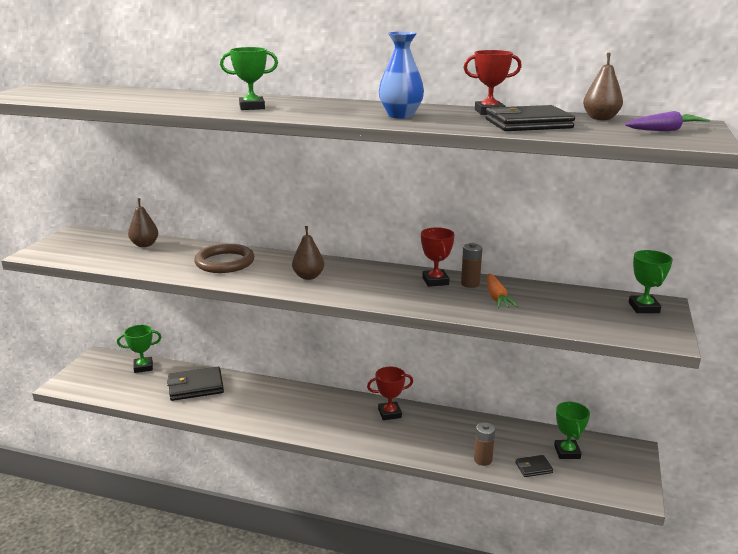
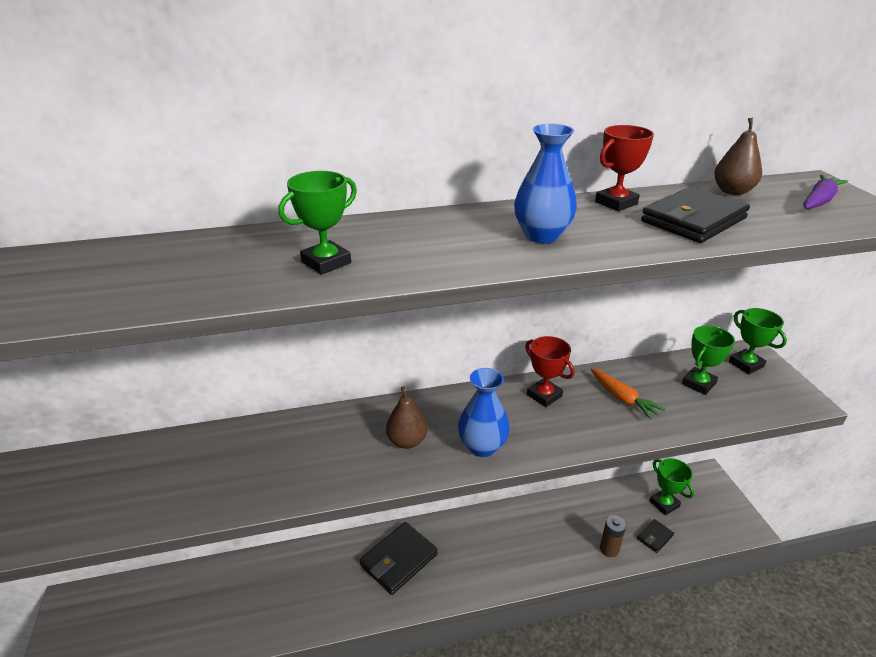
camera: 30 degrees left, 10 degrees up
green trophy [117,325,161,373] -> green trophy moved to [682,326,735,395]
brown pear [128,198,158,247] -> none
black wallet [167,367,224,401] -> black wallet moved to [360,522,438,595]
brown ring [194,244,255,273] -> none
red trophy [367,366,413,420] -> none
brown battery [461,243,482,288] -> none
none -> blue vase [458,368,510,457]

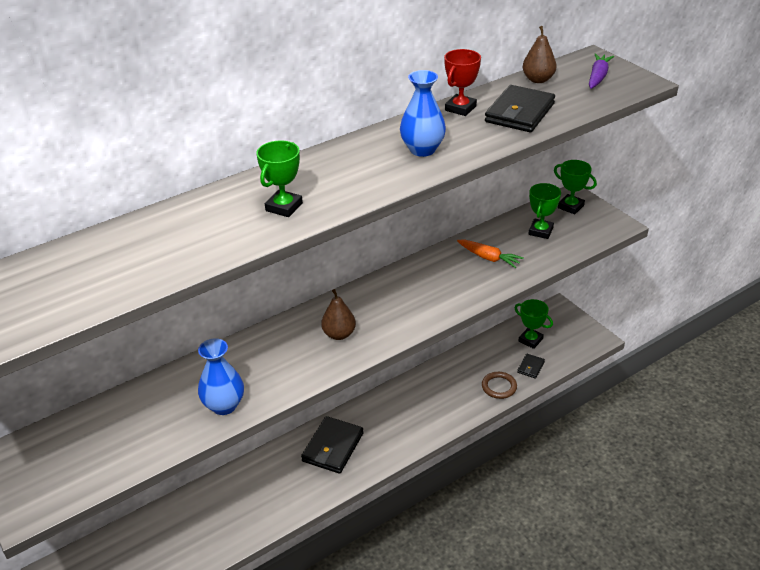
camera: 20 degrees left, 5 degrees up
blue vase [458,368,510,457] -> blue vase moved to [198,338,244,415]
red trophy [525,336,575,407] -> none
brown battery [600,515,626,557] -> brown ring [482,372,517,399]

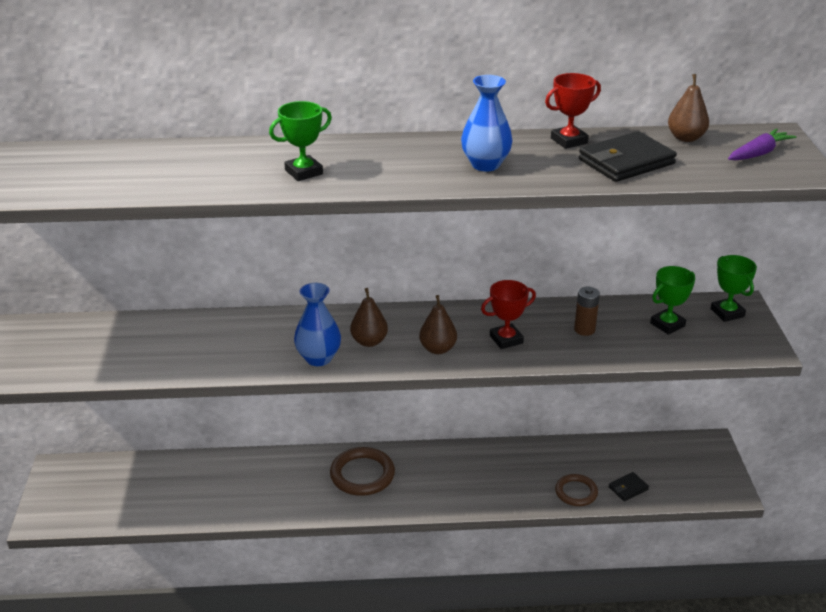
camera: 30 degrees right, 5 degrees down
blue vase [198,338,244,415] -> blue vase moved to [294,283,341,366]
black wallet [301,416,363,474] -> brown ring [330,447,395,496]
orange carrot [457,240,524,268] -> brown battery [574,287,600,336]
green trophy [515,299,553,349] -> none
none -> brown pear [419,295,457,354]
none -> red trophy [481,280,536,349]

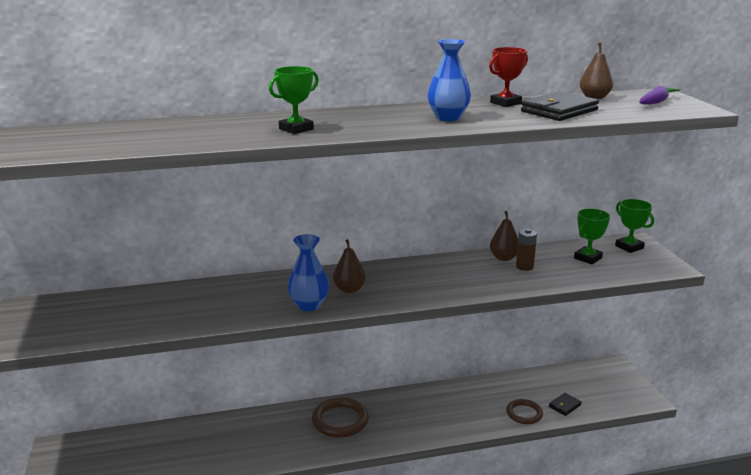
camera: 10 degrees left, 10 degrees down
brown pear [419,295,457,354] -> brown pear moved to [490,211,518,261]
red trophy [481,280,536,349] -> none

